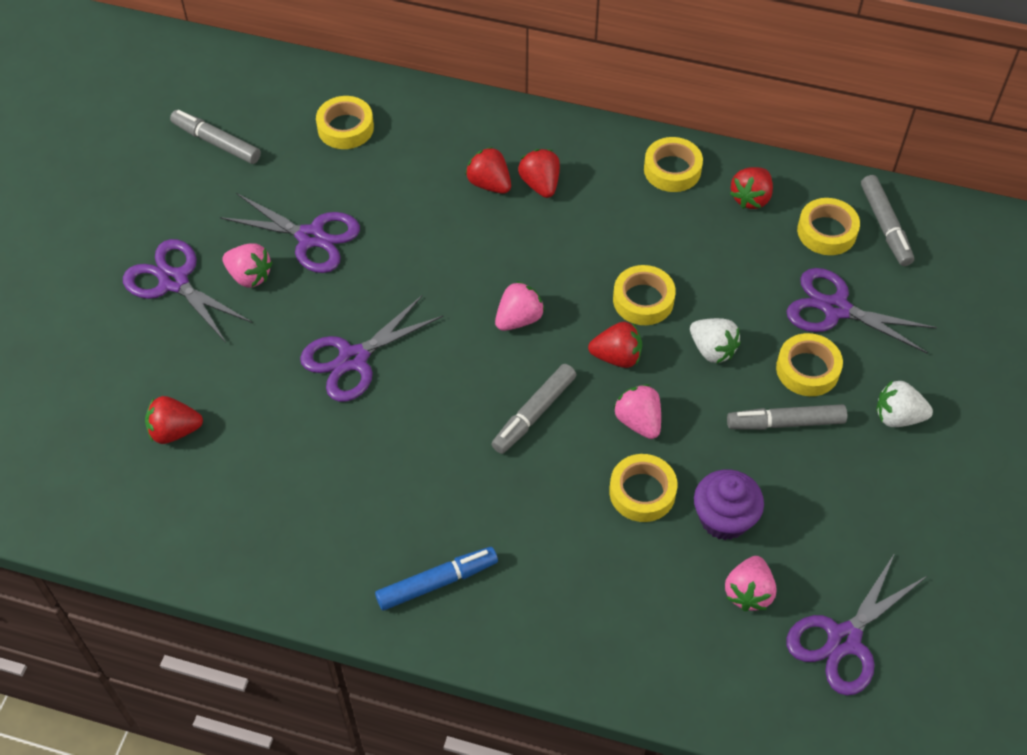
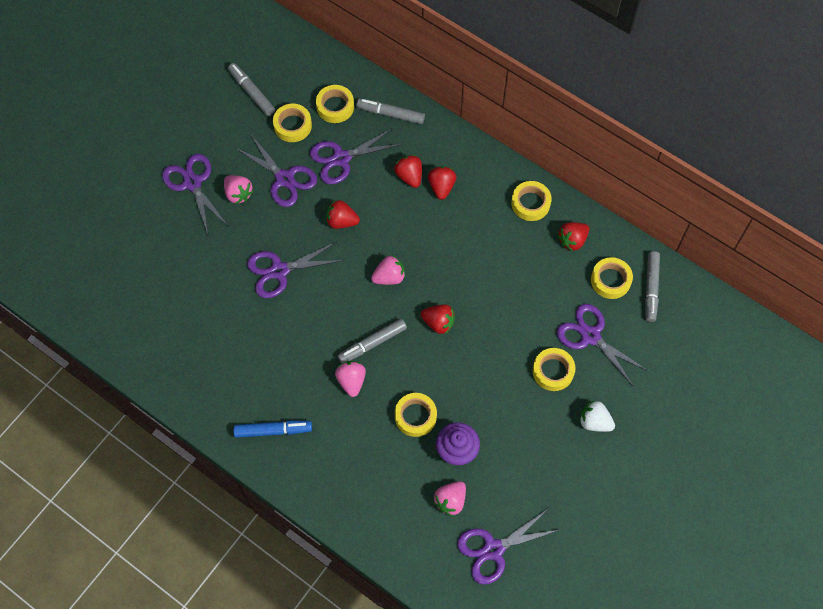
camera: 20 degrees right, 10 degrees up
red strawberry [145,396,203,444] -> red strawberry moved to [326,200,360,229]
yellow tape [613,265,676,325] -> yellow tape moved to [273,104,312,142]
pink strawberry [614,384,661,439] -> pink strawberry moved to [335,361,366,397]
white strawberry [690,318,741,364] -> none
grey marker [727,404,847,430] -> grey marker moved to [356,98,425,124]
none -> purple scissors [310,128,402,185]

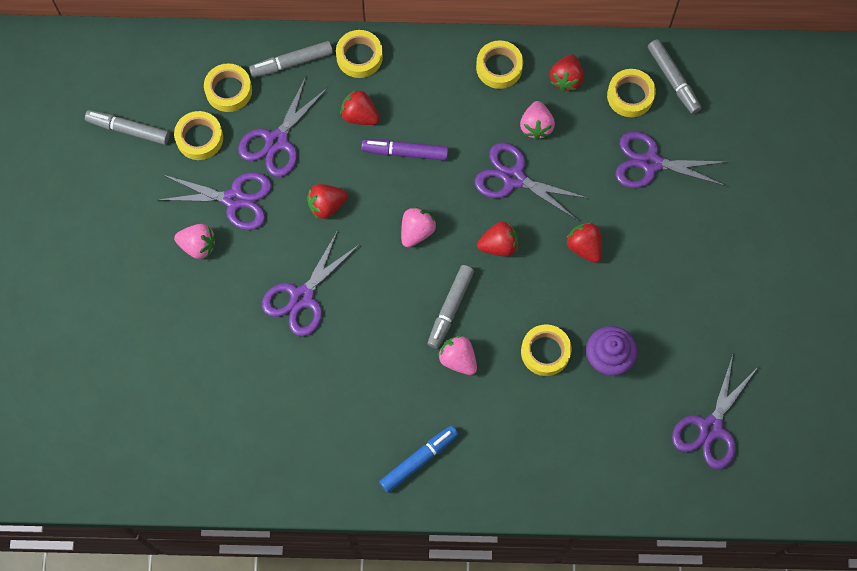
camera: 35 degrees left, 5 degrees up
purple scissors [162,154,229,234] -> purple scissors moved to [475,142,588,220]
red strawberry [428,166,456,200] -> red strawberry moved to [566,222,602,263]
pink strawberry [433,481,466,517] -> pink strawberry moved to [520,101,555,140]
yellow tape [533,348,576,391] -> yellow tape moved to [336,30,383,78]
white strawberry [579,401,615,432] -> none
none -> purple marker [361,139,449,161]

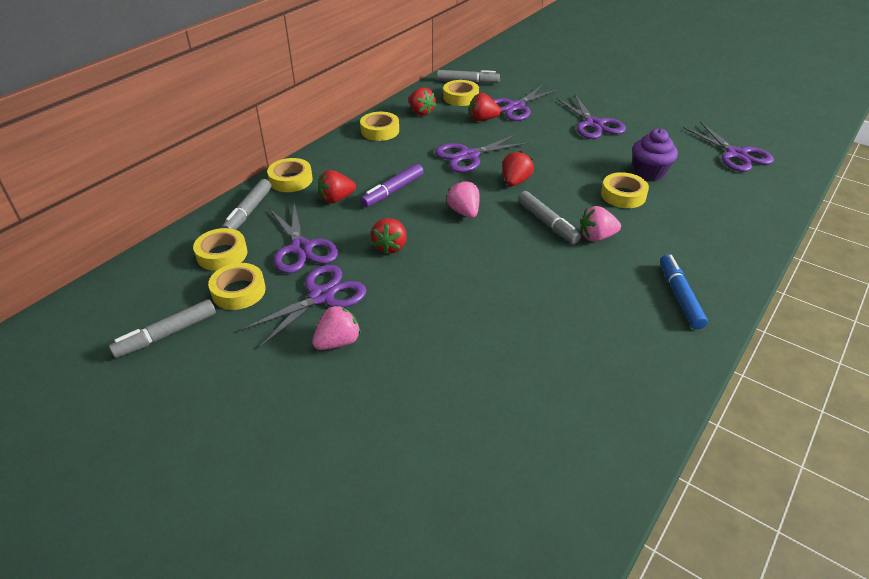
camera: 55 degrees left, 30 degrees down
purple scissors [262,230,360,336] -> purple scissors moved to [557,95,626,139]
pink strawberry [520,101,555,140] -> none
red strawberry [566,222,602,263] -> red strawberry moved to [469,93,501,121]

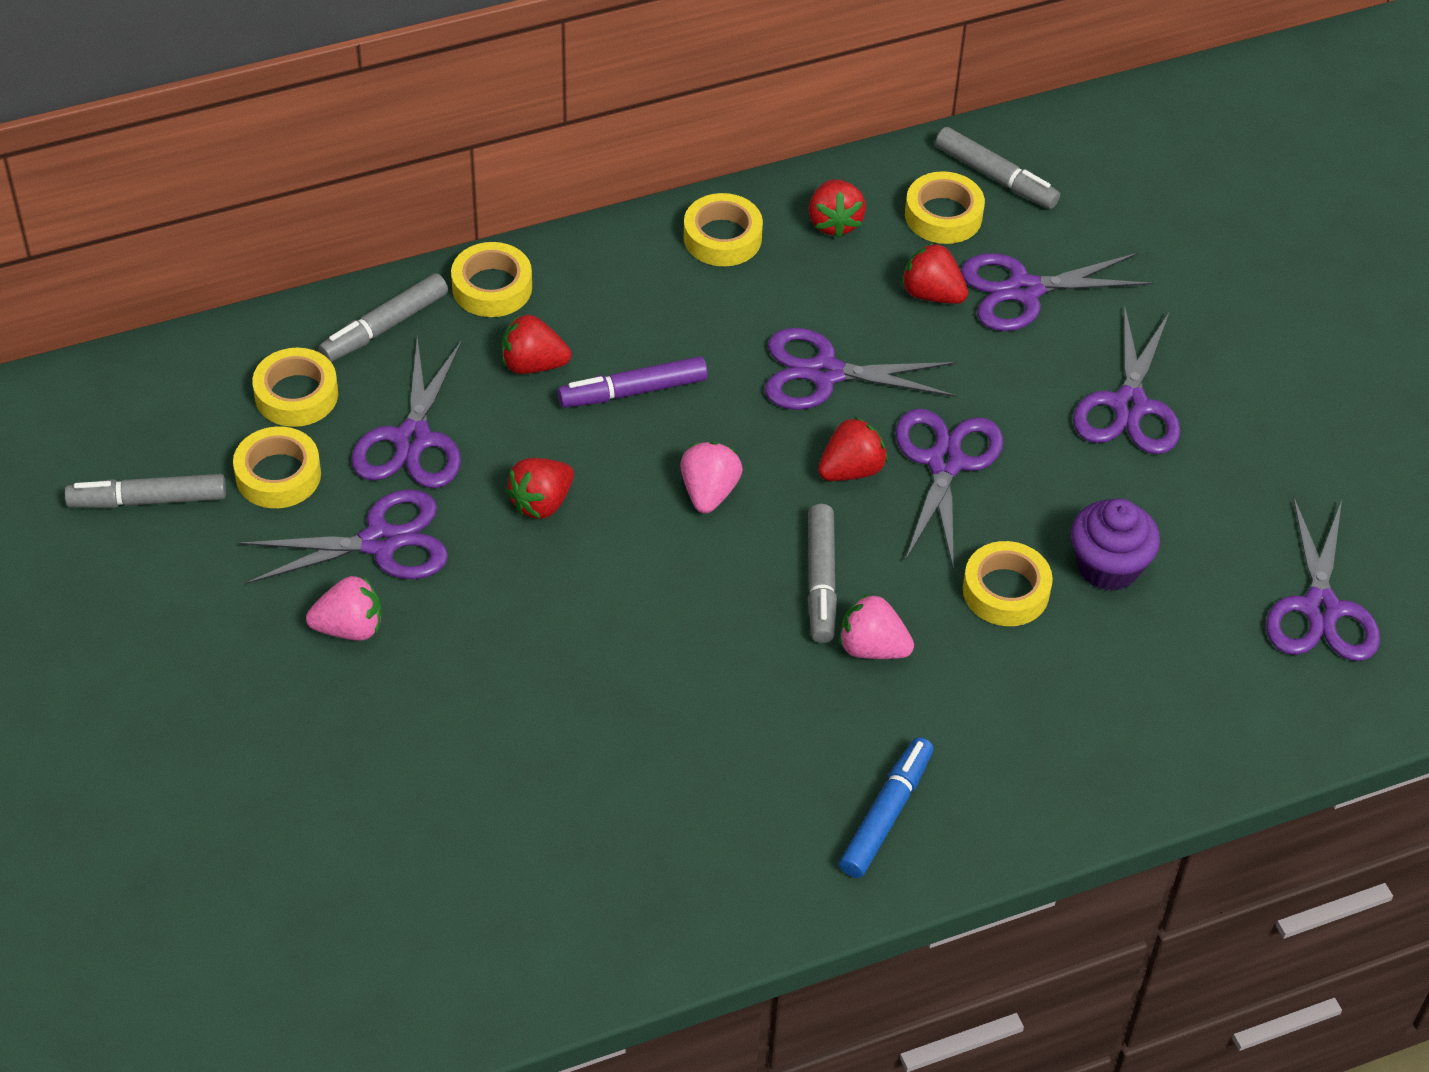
camera: 30 degrees right, 10 degrees up
none -> purple scissors [895,408,1003,570]

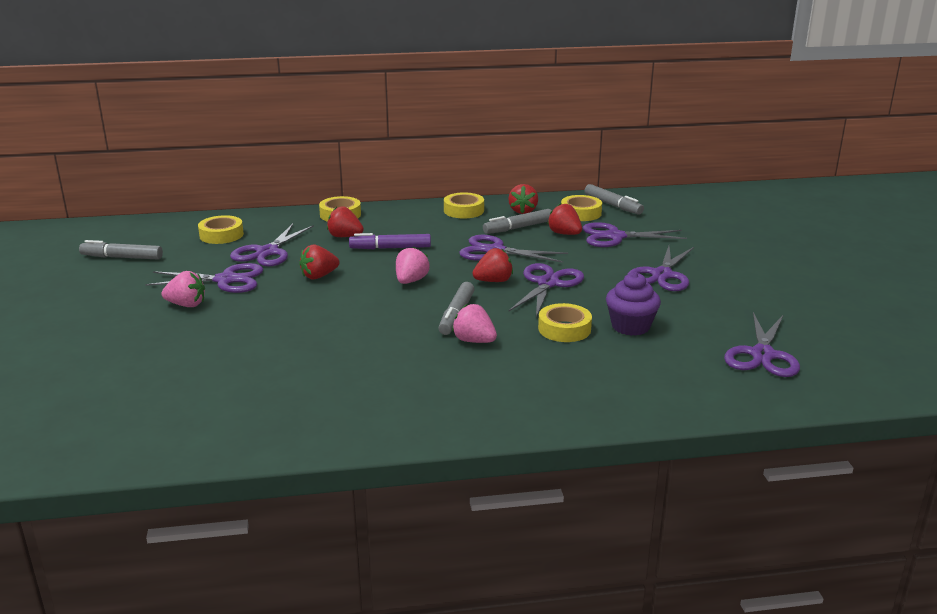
camera: 15 degrees right, 25 degrees down
yellow tape [233,427,321,508] -> none
grey marker [318,273,448,362] -> grey marker moved to [483,209,552,234]
blue marker [839,737,934,878] -> none

